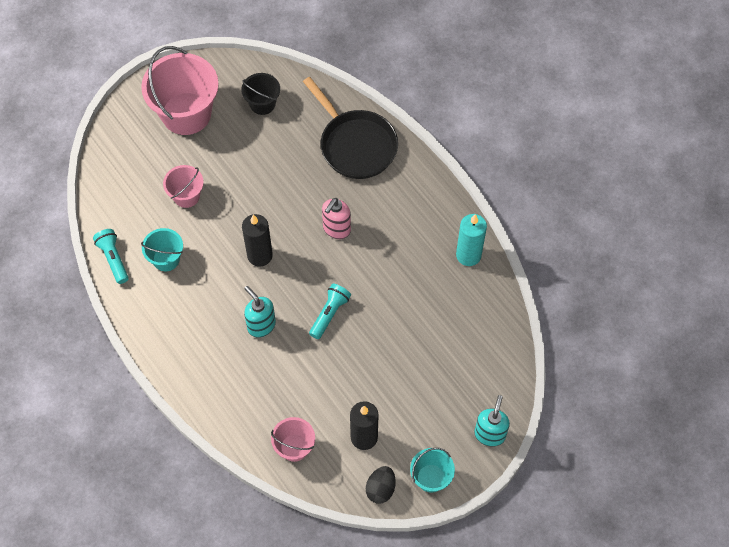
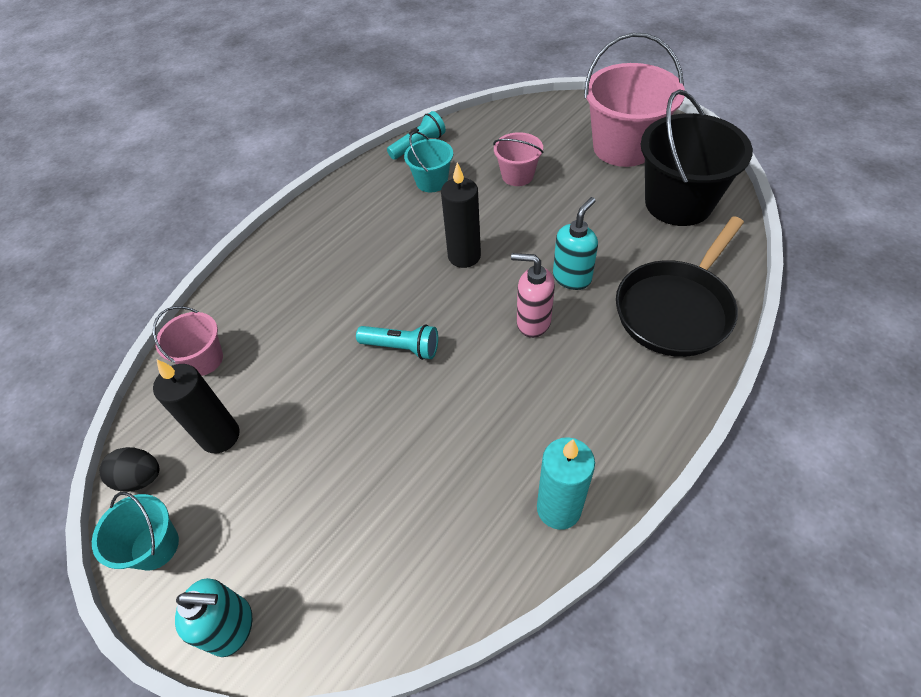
camera: 80 degrees right, 10 degrees down
black bucket [241,73,280,115] -> black bucket [641,89,753,226], size x1.93
turquoise soap dispenser [244,286,276,337] -> turquoise soap dispenser moved to [553,197,598,290]

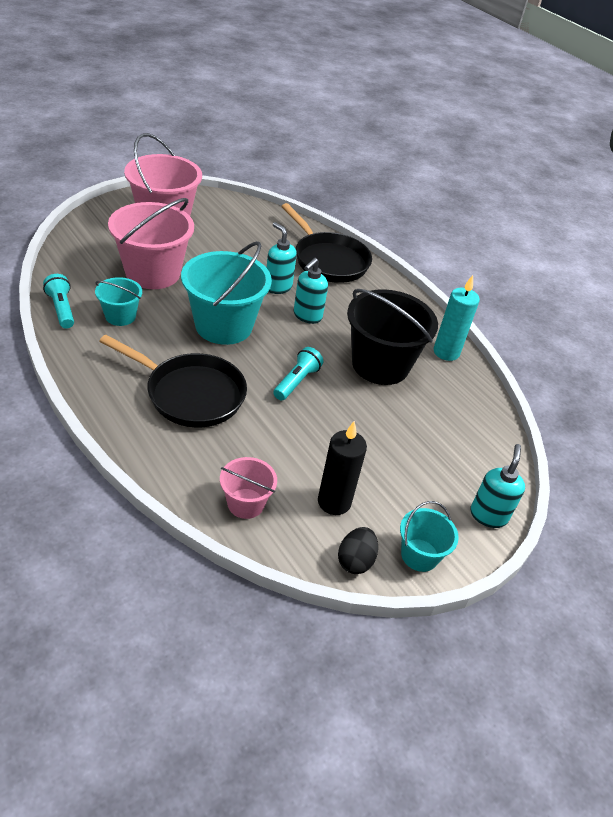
camera: 85 degrees left, 10 degrees down
black candle [441,162,481,268] -> turquoise bucket [181,241,272,345]
pink bucket [493,132,543,186] -> pink bucket [108,198,194,289], size x1.93
pink soap dispenser [511,253,555,338] -> turquoise soap dispenser [294,258,328,324]
black bucket [641,89,753,226] -> black bucket moved to [347,289,438,385]
none -> black pan [99,335,247,427]

